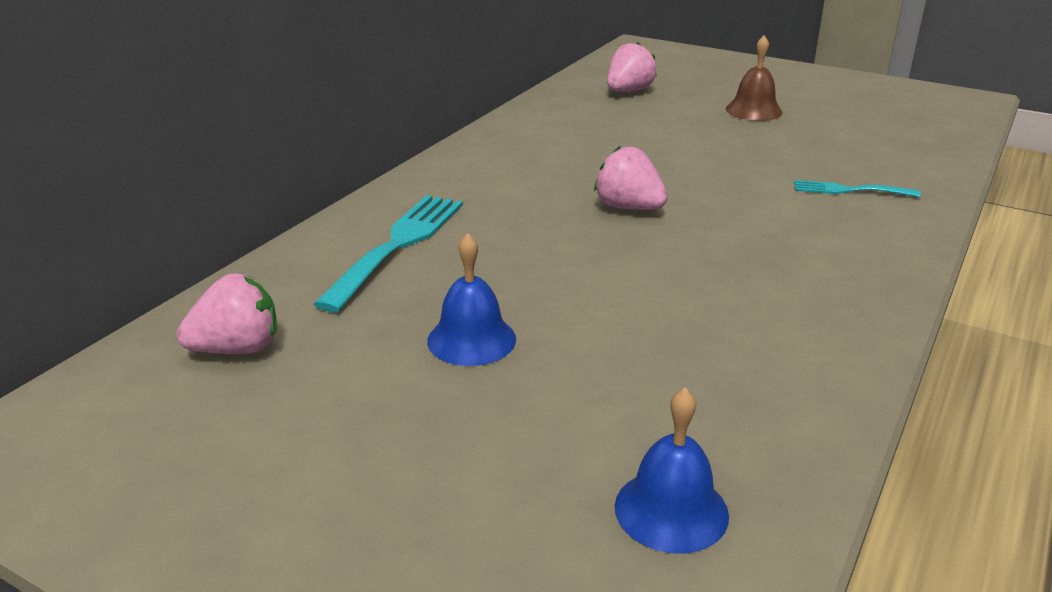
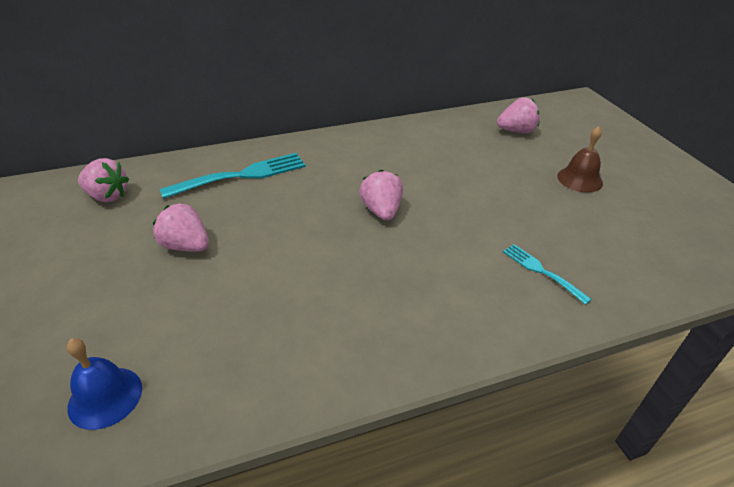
camera: 40 degrees right, 10 degrees up
blue bell [427,233,516,366] -> pink strawberry [153,203,209,252]

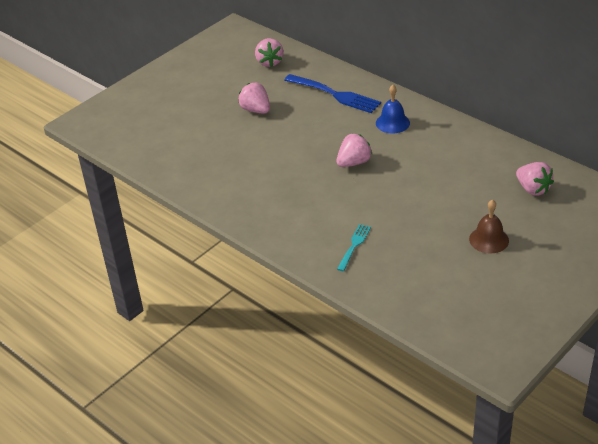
camera: 65 degrees right, 0 degrees up
blue bell [66,338,142,430] -> blue bell moved to [376,85,410,134]
pink strawberry [153,203,209,252] -> pink strawberry turned 45 degrees counterclockwise [238,83,270,113]
turquoise fork [160,153,306,199] -> blue fork [284,74,381,113]

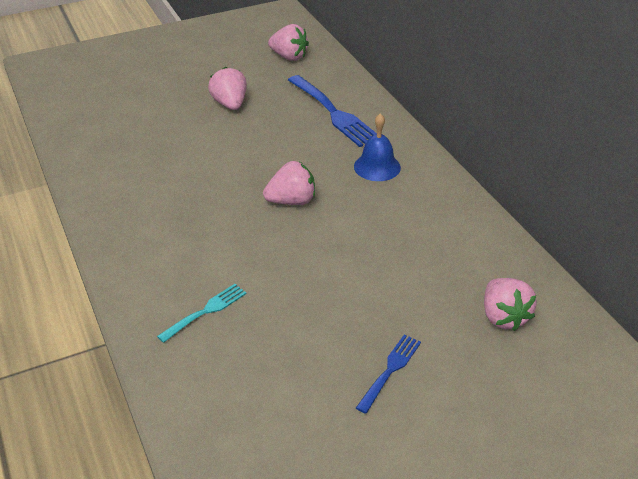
camera: 20 degrees right, 0 degrees up
pink strawberry [255,38,284,67] -> pink strawberry turned 75 degrees counterclockwise [268,24,309,61]
brown bell [469,199,509,254] -> blue fork [356,335,421,414]

